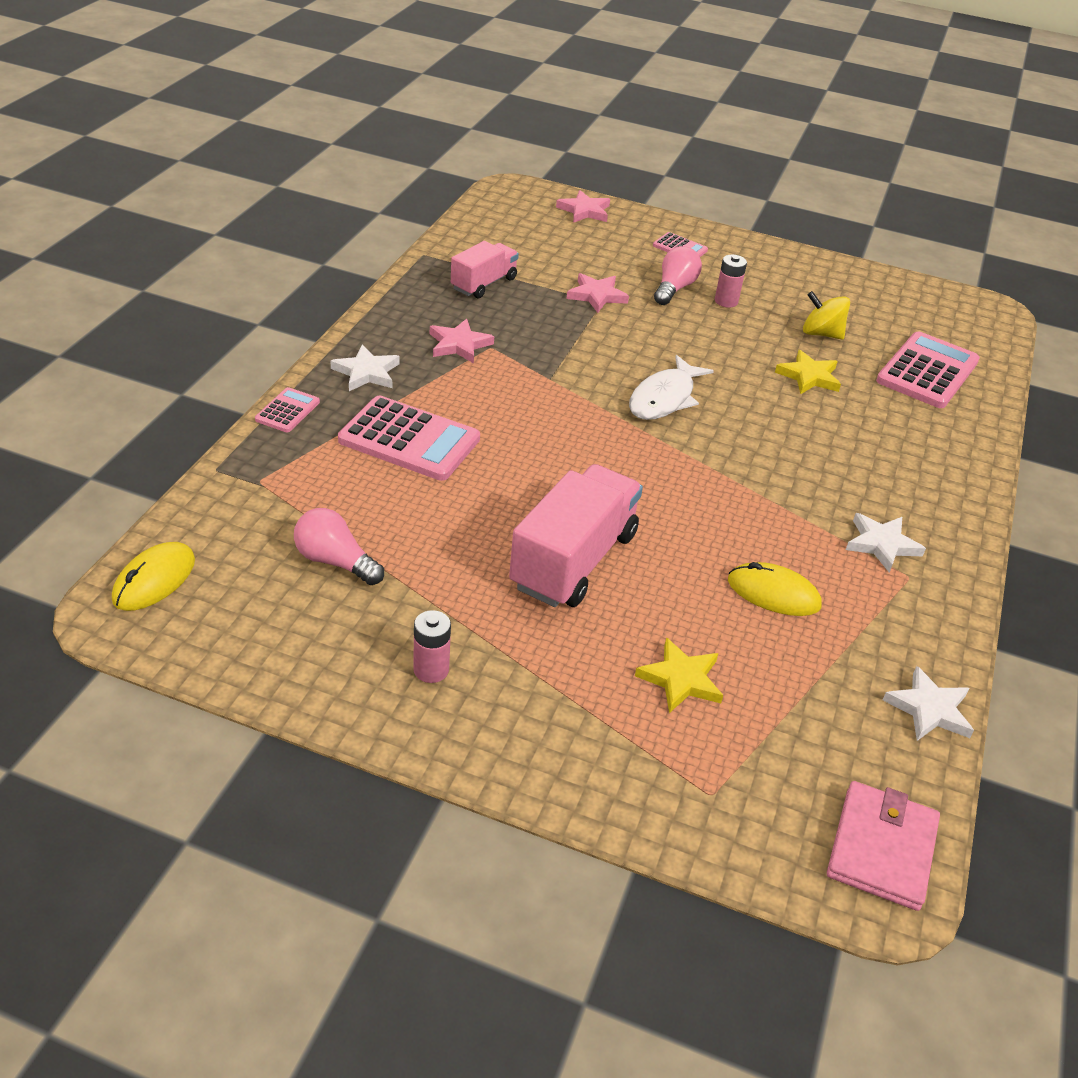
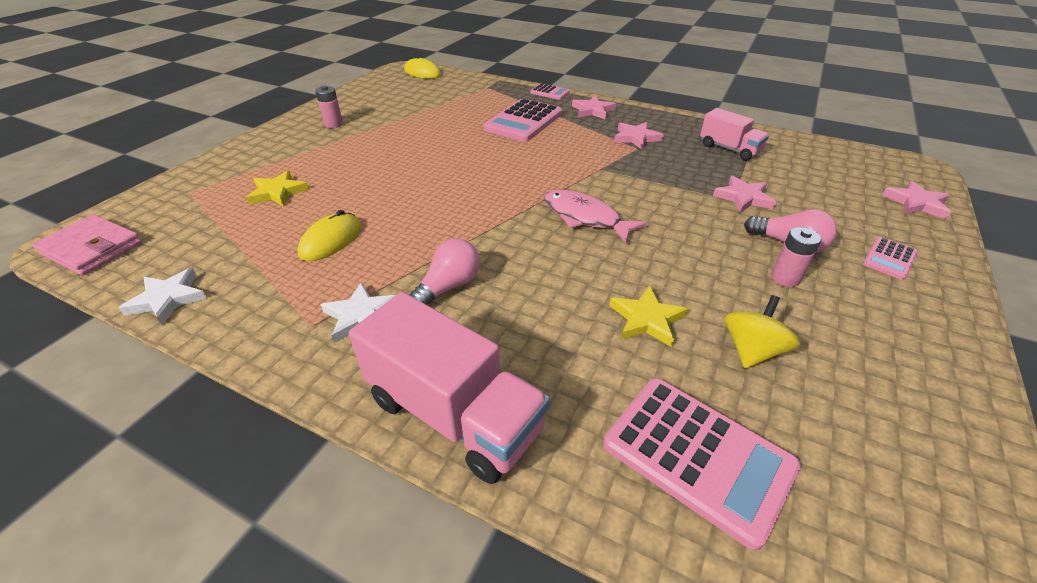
camera: 100 degrees right, 0 degrees up
pink light bulb [294,508,384,585] -> pink light bulb moved to [409,238,480,305]
white star [330,345,399,391] -> pink star [572,96,616,120]
pink truck [509,464,643,607] -> pink truck moved to [349,292,550,484]
white fish [629,355,714,420] -> pink fish [544,189,647,243]

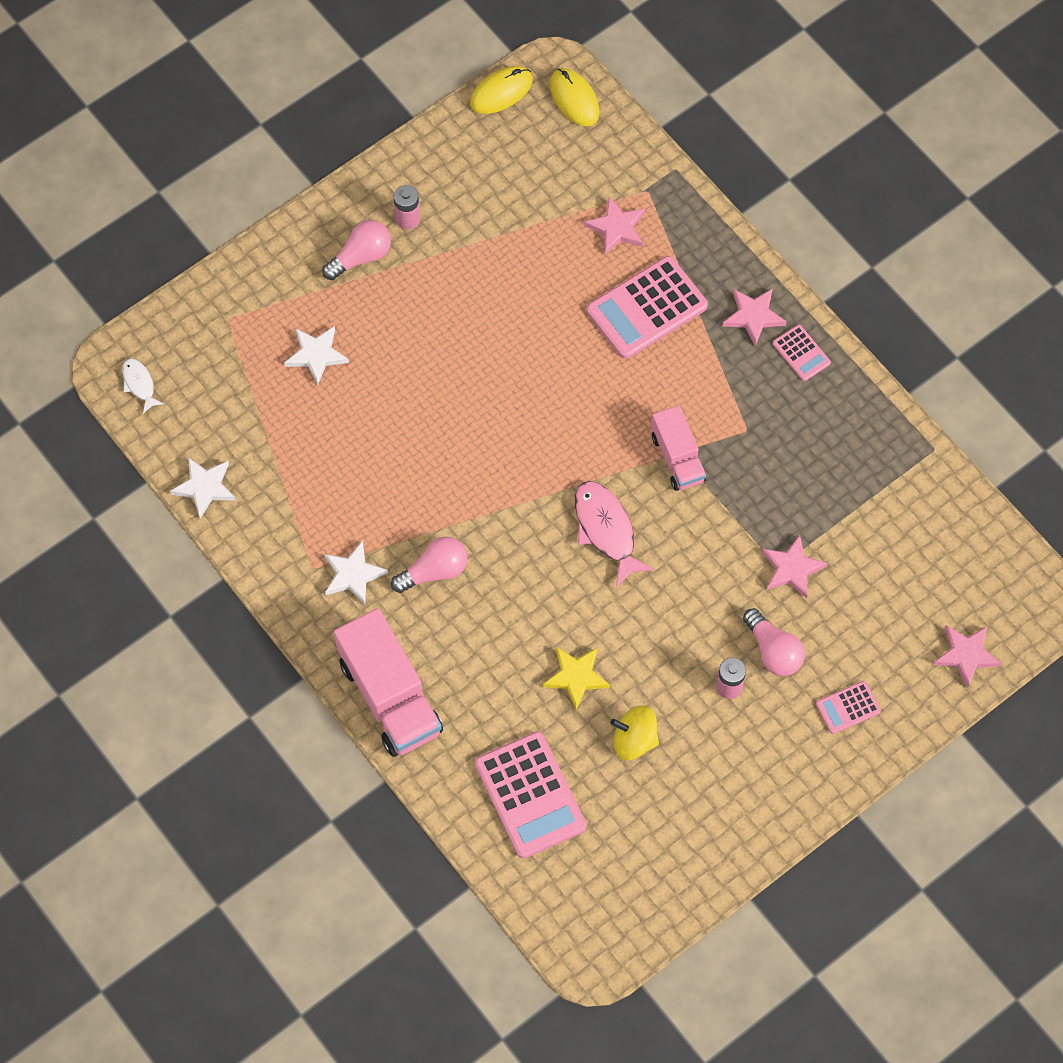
camera: 25 degrees right, 25 degrees up
pink wallet [32,214,142,275] -> white fish [122,358,163,414]
yellow star [246,170,309,207] -> white star [284,326,349,385]
yellow mouse [297,210,361,261] -> yellow mouse moved to [470,66,533,114]
pink calculator [530,84,570,100] -> pink calculator moved to [773,325,831,381]
pink star [614,122,663,149] -> pink star moved to [584,196,645,255]
pink truck [700,108,769,161] -> pink truck moved to [651,405,706,491]
yellow spinning top [724,295,800,368] -> yellow spinning top turned 135 degrees counterclockwise [610,705,659,760]
none -> pink light bulb [322,220,391,280]

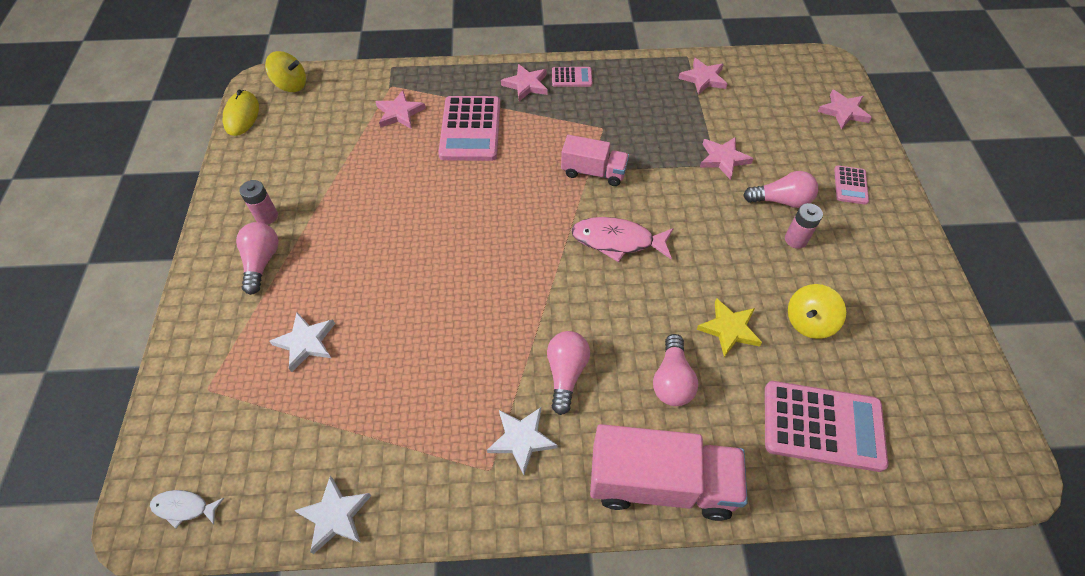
camera: 55 degrees left, 10 degrees down
yellow mouse [550,68,600,127] -> yellow spinning top [265,51,306,92]
none -> pink light bulb [653,334,698,406]
none -> pink star [678,58,727,95]

